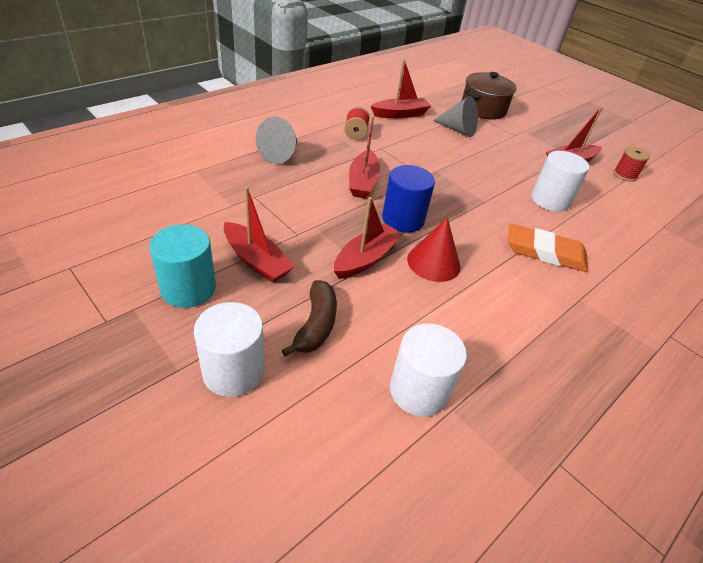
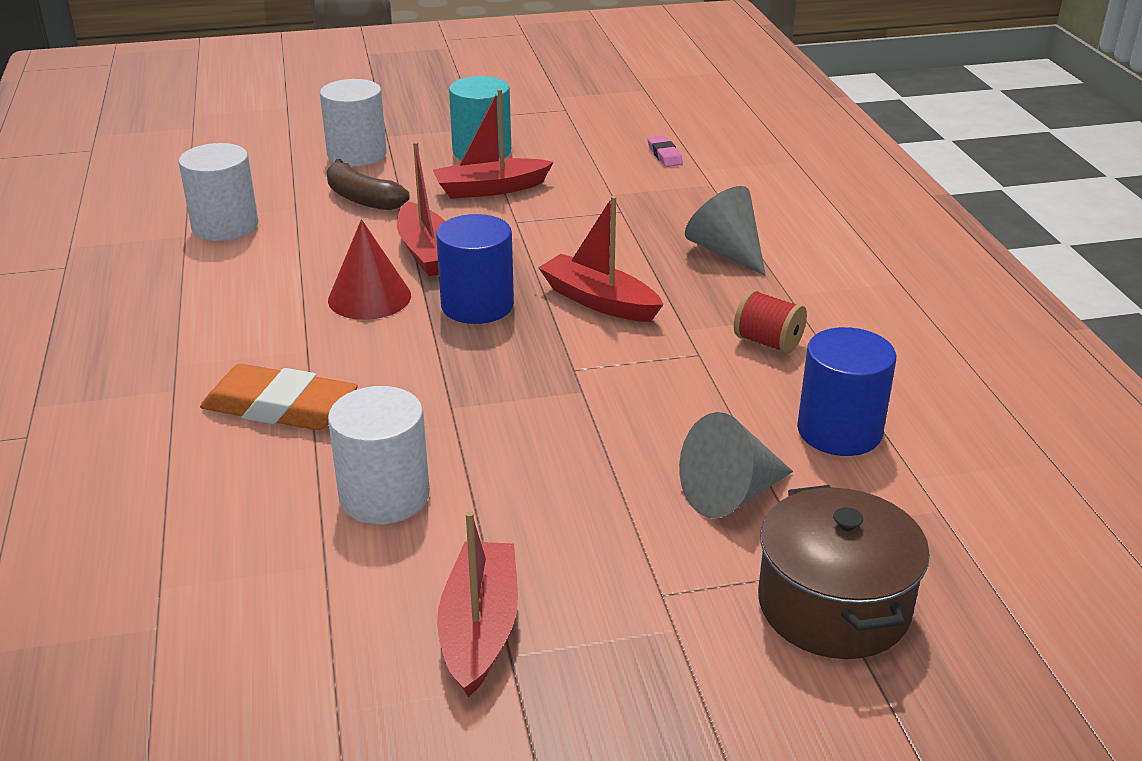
camera: 125 degrees right, 10 degrees down
red boat [371,60,431,118] -> blue cylinder [797,327,896,456]
orange eraser [508,224,588,272] -> orange eraser turned 60 degrees clockwise [200,364,358,430]
red spool [613,146,650,182] -> none
none -> pink eraser [648,136,683,167]

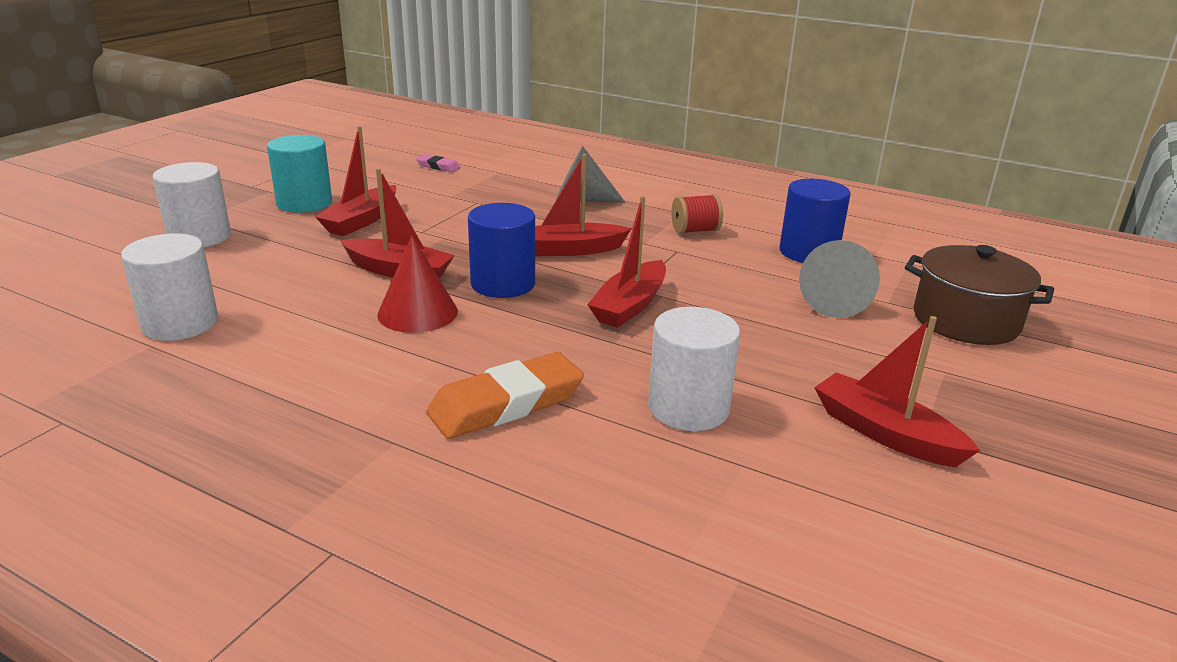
camera: 50 degrees left, 5 degrees down
brown banana [327,159,409,210] -> none
none -> red boat [587,196,666,328]

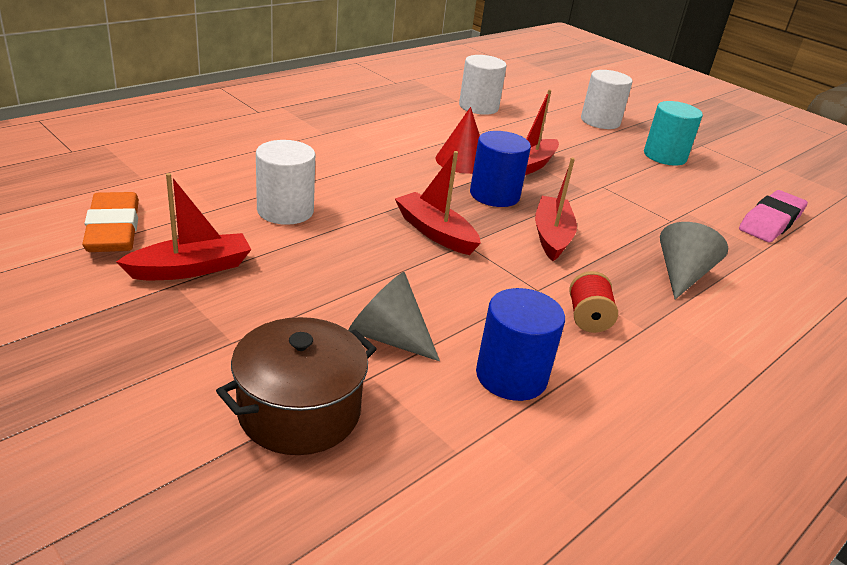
camera: 105 degrees right, 5 degrees up
red boat [315,126,396,236] -> none
pink eraser [416,155,461,172] -> pink eraser [739,190,808,242], size x2.06
orange eraser [426,352,584,439] -> orange eraser moved to [82,192,139,252]

